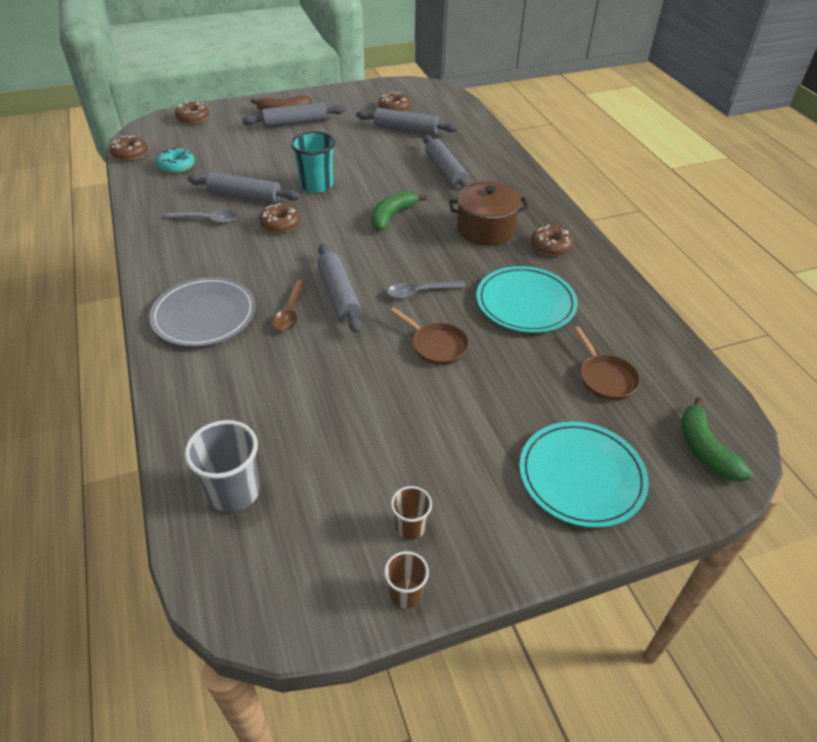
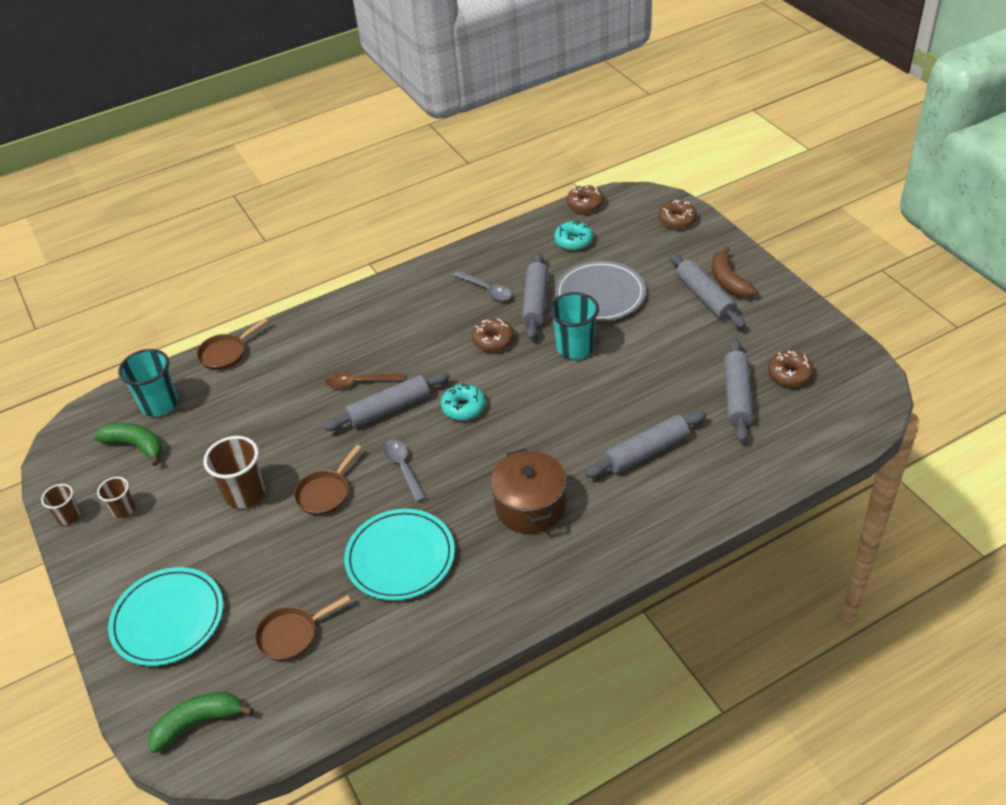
camera: 85 degrees right, 0 degrees up
grey plate [149,277,256,347] -> grey plate moved to [555,261,646,321]
grey spoon [165,211,237,223] -> grey spoon turned 45 degrees counterclockwise [453,270,512,301]
grey cup [185,420,260,512] -> turquoise cup [118,349,178,417]
green banana [371,191,427,231] -> green banana moved to [94,423,162,466]
brown donut [531,225,574,256] -> none
none -> brown pan [197,318,268,370]
none -> brown cup [203,436,265,509]
none -> turquoise donut [441,383,485,421]

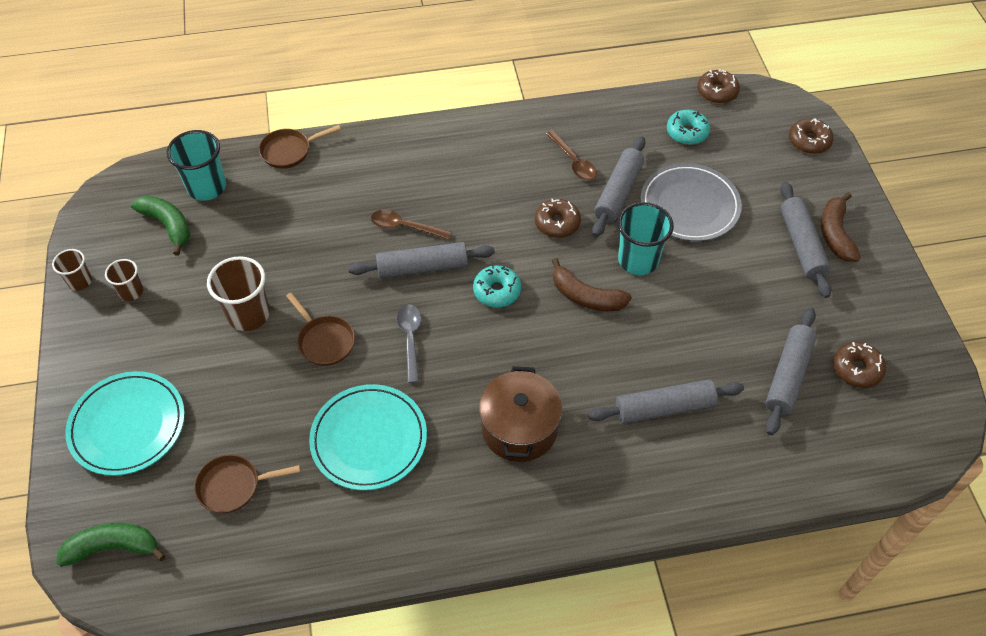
camera: 15 degrees right, 10 degrees up
brown pan [294,445,362,515] -> brown pan turned 90 degrees counterclockwise [286,293,355,366]
grey spoon [453,270,512,301] -> brown spoon [546,130,597,181]
none -> brown banana [552,258,632,311]

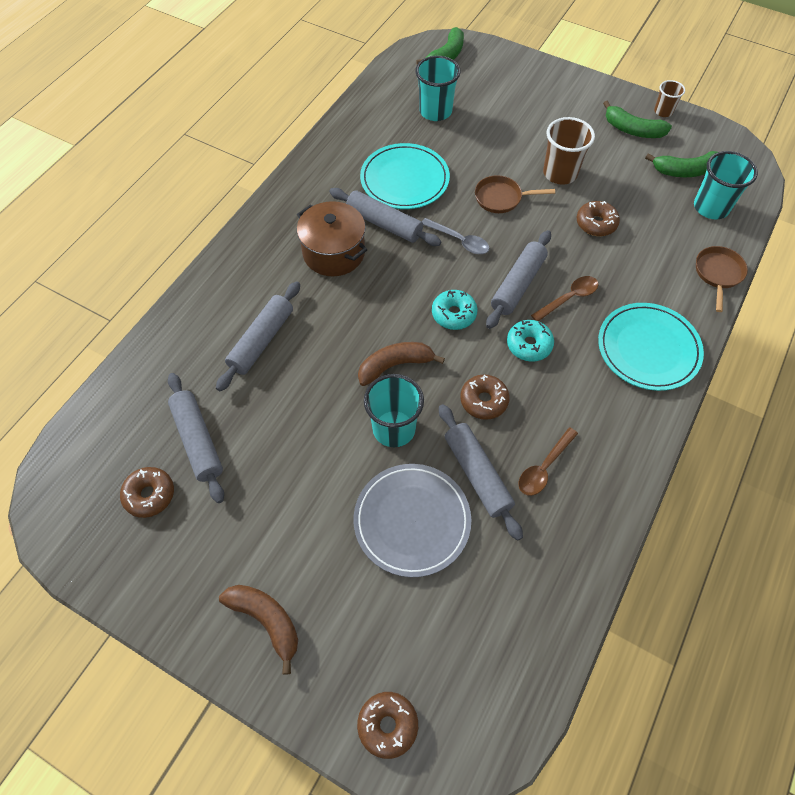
camera: 130 degrees right, 5 degrees up
turquoise plate [65,371,185,476] -> turquoise plate moved to [598,303,704,391]
brown cup [105,259,143,301] -> green banana [603,101,672,138]
brown pan [194,454,300,513] -> turquoise cup [415,56,461,121]
brown spoon [546,130,597,181] -> brown spoon turned 60 degrees counterclockwise [519,427,578,496]
turquoise donut [667,110,710,145] -> turquoise donut moved to [507,320,554,362]
brown donut [697,69,740,103] -> brown donut moved to [577,201,620,236]
grey rolling pin [780,182,831,298] -> grey rolling pin moved to [329,188,441,246]

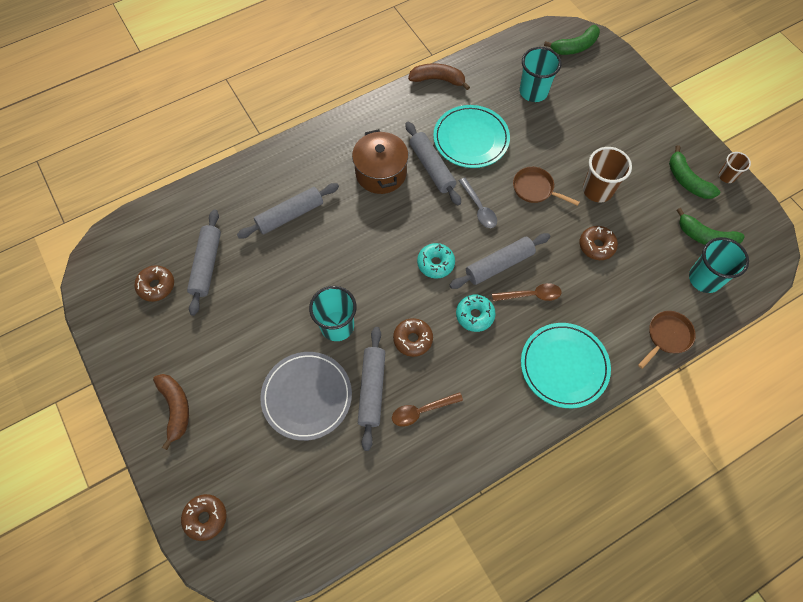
camera: 30 degrees right, 5 degrees up
brown banana [358,342,445,386] -> brown banana moved to [408,63,470,90]

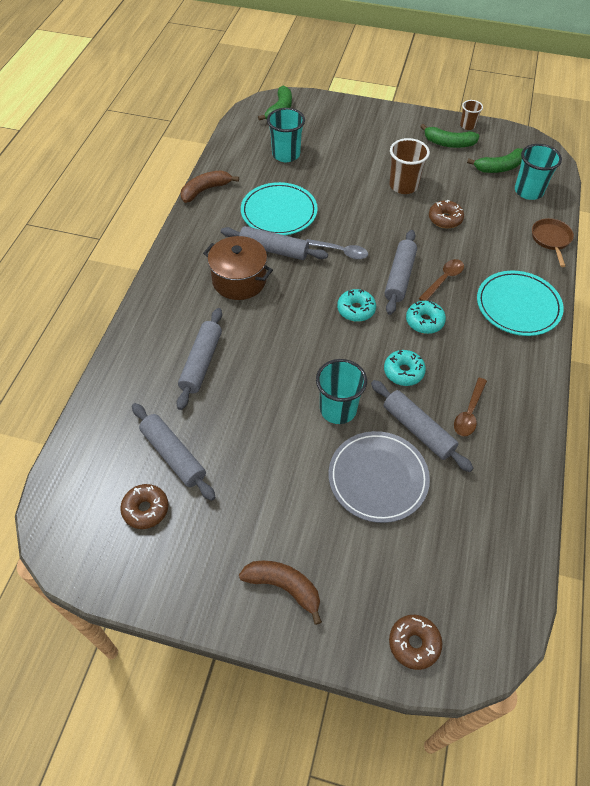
camera: 45 degrees left, 10 degrees down
brown donut [393,318,433,357] -> turquoise donut [384,350,426,386]
brown pan [513,167,580,206] -> none

